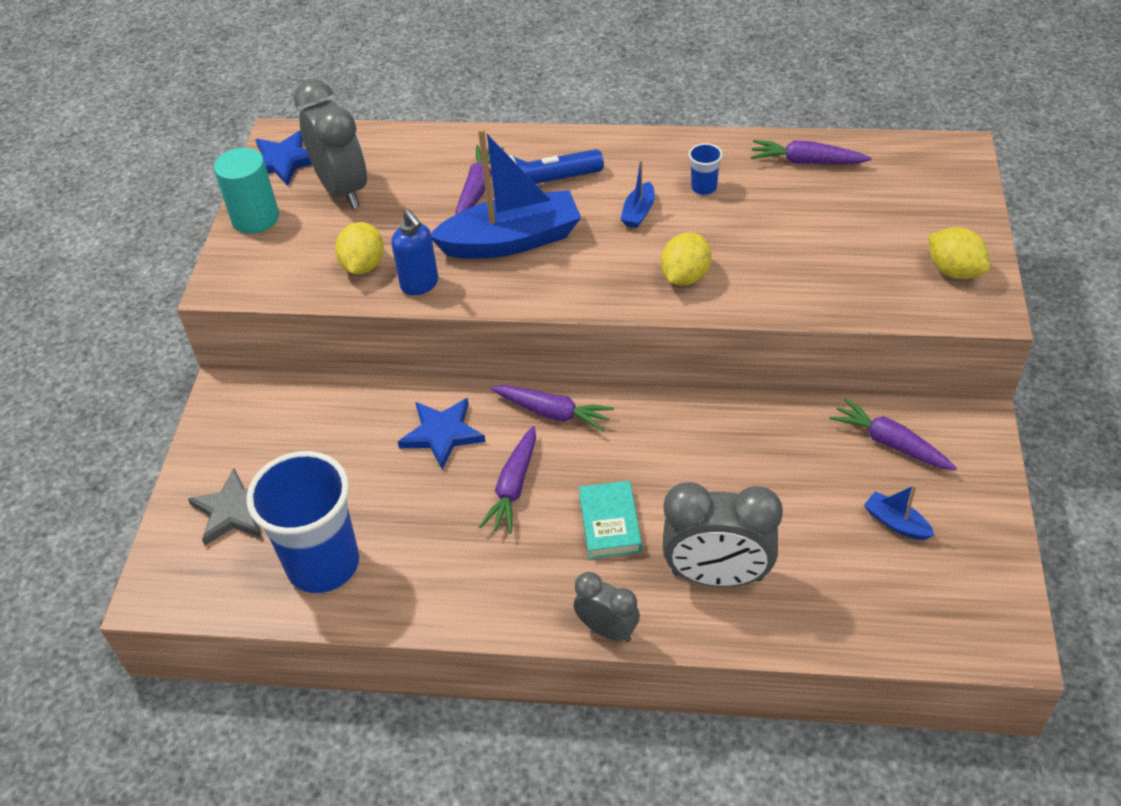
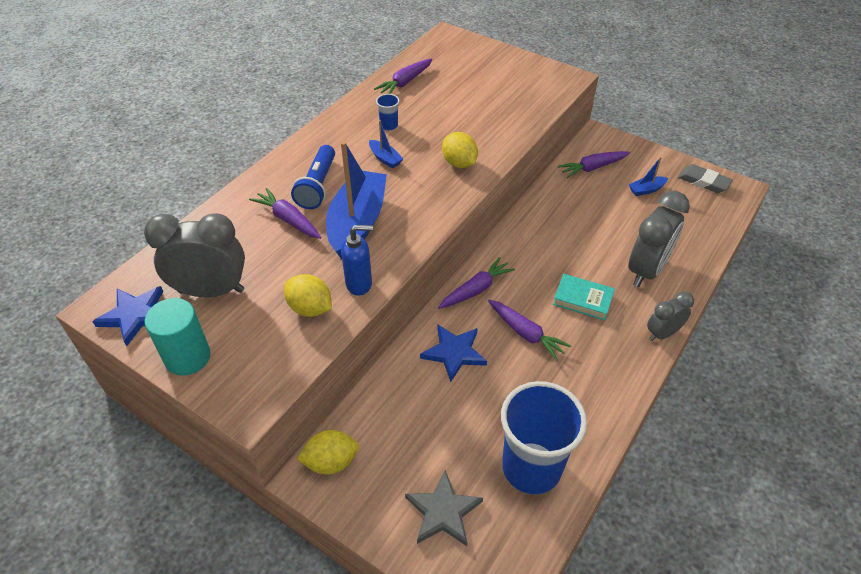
camera: 65 degrees left, 0 degrees up
yellow lemon [928,227,990,279] -> yellow lemon moved to [297,430,359,475]
none -> grey eraser [678,164,733,193]

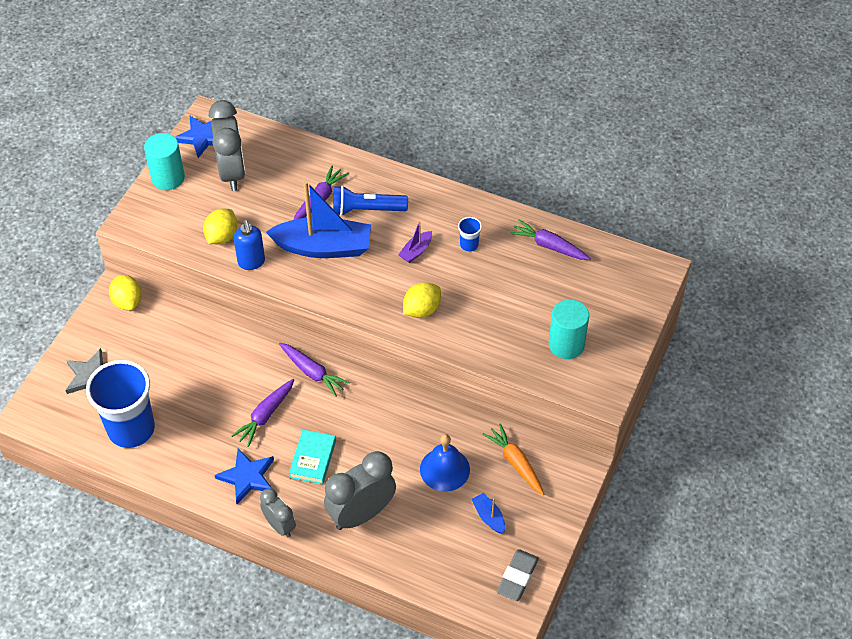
camera: 80 degrees right, 5 degrees up
blue boat [369,120,403,168] -> purple boat [398,221,432,263]
blue star [420,325,487,382] -> blue star moved to [215,448,274,504]
purple carrot [558,151,630,178] -> orange carrot [483,423,544,495]
grey clock [628,191,690,287] -> grey clock turned 120 degrees clockwise [324,451,396,530]
none -> blue bell [420,434,470,492]
none -> turquoise cylinder [548,299,589,359]

